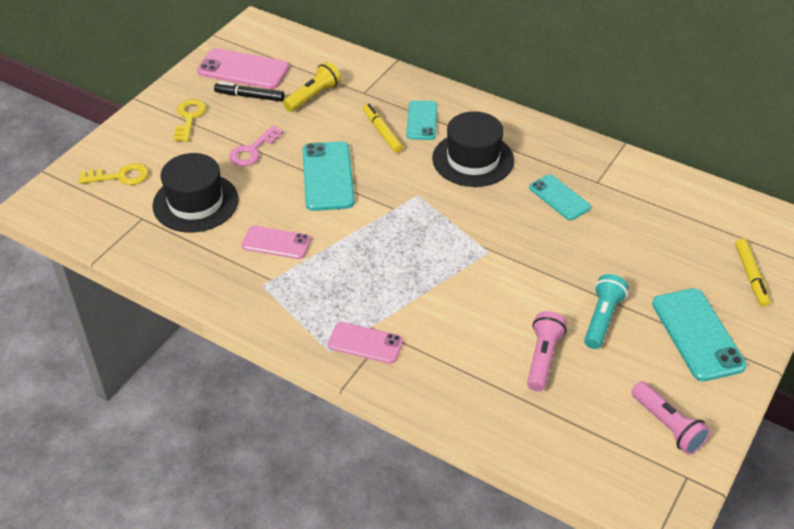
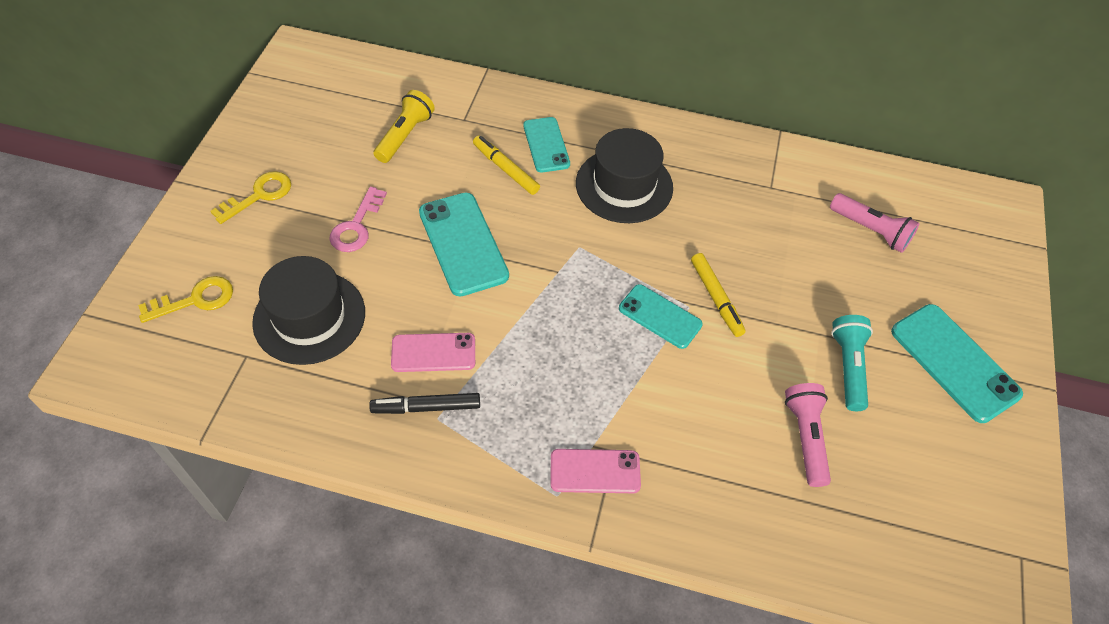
camera: 20 degrees left, 10 degrees up
yellow key [174,99,206,142] -> yellow key turned 60 degrees clockwise [211,171,291,224]
pink phone [197,48,289,89] -> none
black marker [214,82,284,102] -> black marker moved to [369,393,480,414]
turquoise phone [529,174,591,220] -> turquoise phone moved to [619,284,703,349]
pink flashlight [631,382,711,455] -> pink flashlight moved to [830,193,920,253]
yellow marker [735,238,770,306] -> yellow marker moved to [691,253,746,337]

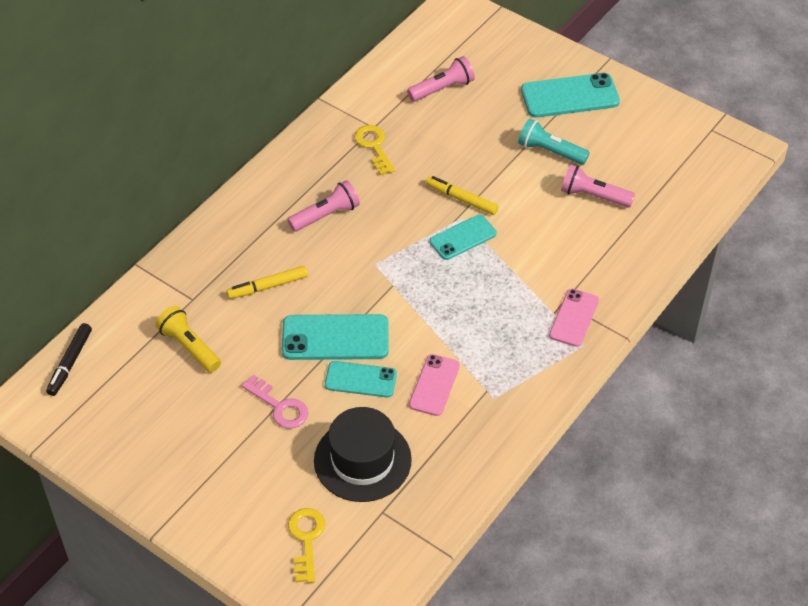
camera: 65 degrees left, 5 degrees down
yellow key [211,171,291,224] -> yellow key moved to [354,125,395,175]
black marker [369,393,480,414] -> black marker moved to [46,323,92,396]
turquoise phone [523,117,570,173] -> turquoise phone moved to [325,361,397,397]
black hat [576,128,673,223] -> pink flashlight [288,180,360,232]
yellow marker [691,253,746,337] -> yellow marker turned 150 degrees counterclockwise [426,176,499,215]

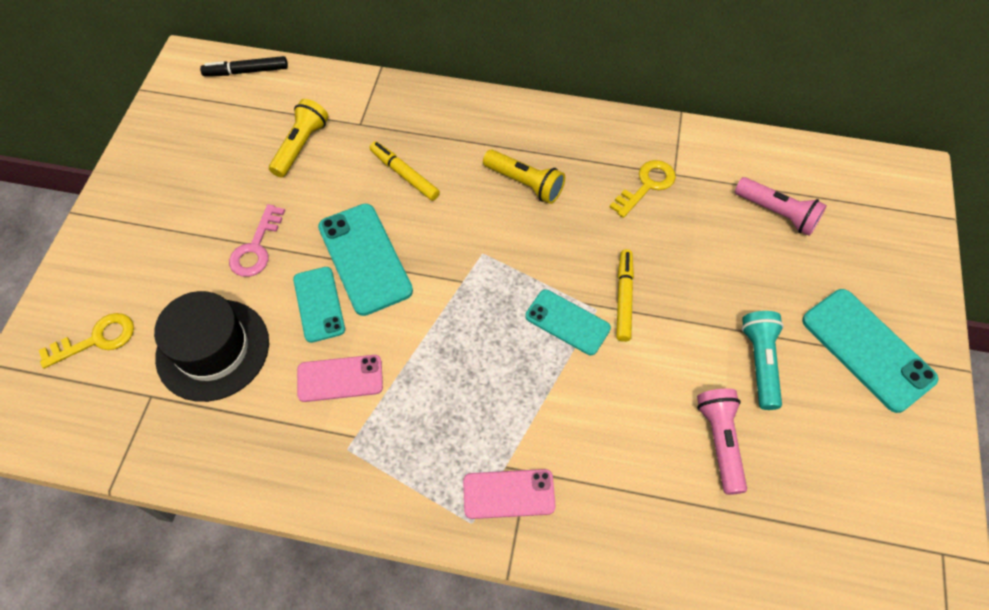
camera: 65 degrees right, 10 degrees up
pink flashlight [288,180,360,232] -> yellow flashlight [483,150,565,204]

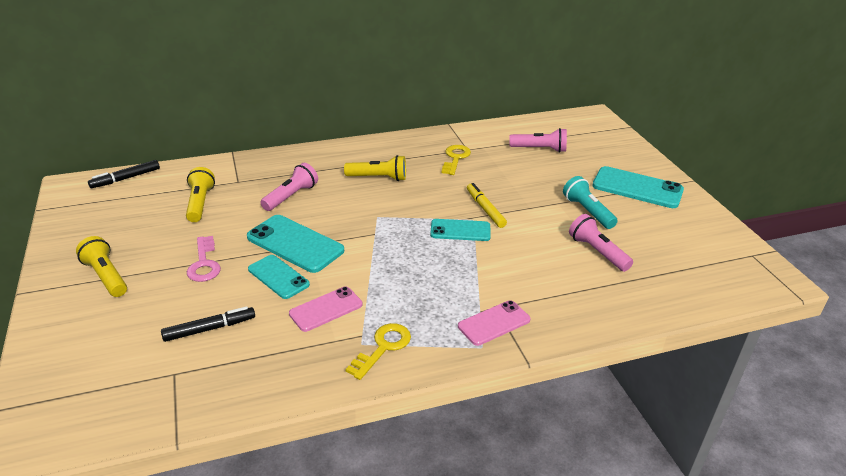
camera: 30 degrees left, 25 degrees down
yellow key [39,313,134,369] -> yellow key moved to [346,323,411,380]
black hat [154,291,269,402] -> black marker [161,306,255,342]
yellow marker [370,141,440,201] -> pink flashlight [260,163,318,211]
none -> yellow flashlight [76,236,127,297]

